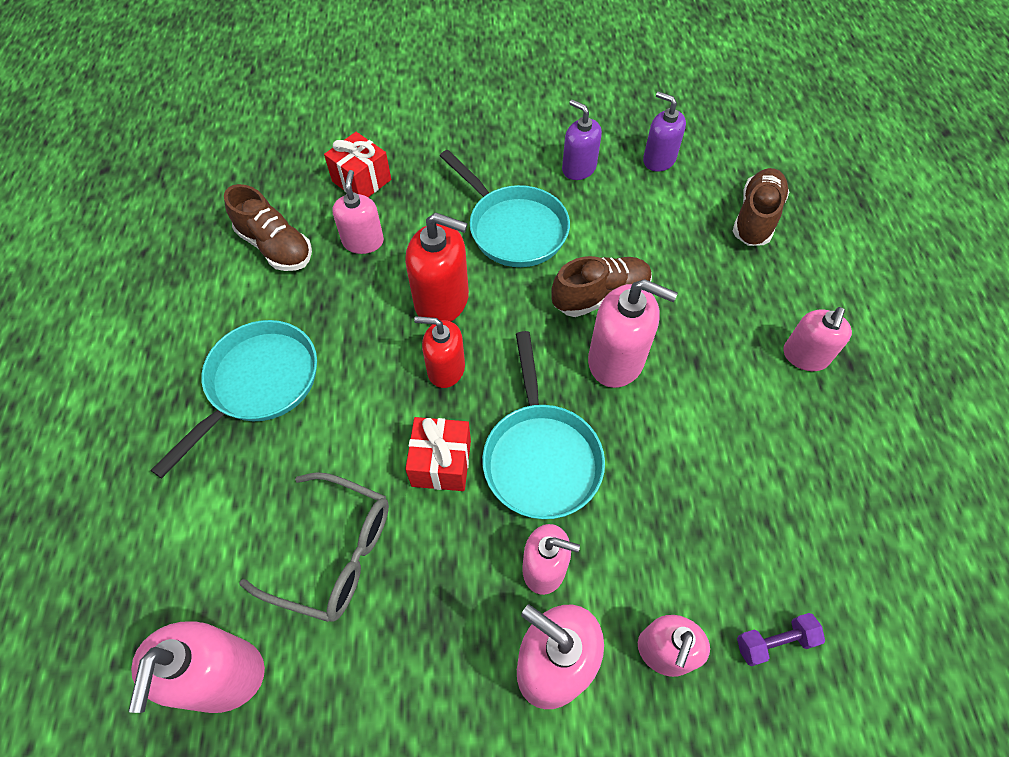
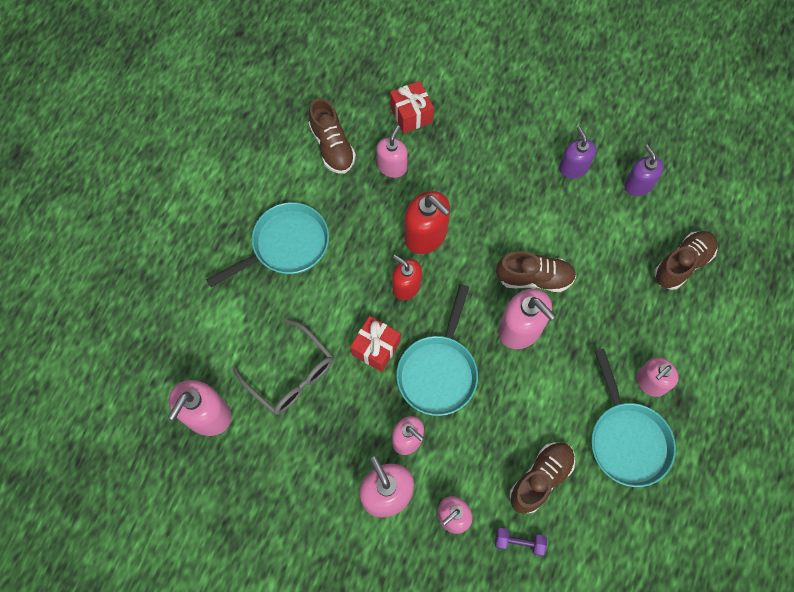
camera: 25 degrees right, 10 degrees up
turquoise pan [440,150,570,267] -> turquoise pan moved to [591,349,676,487]
none -> brown shoe [510,442,575,513]

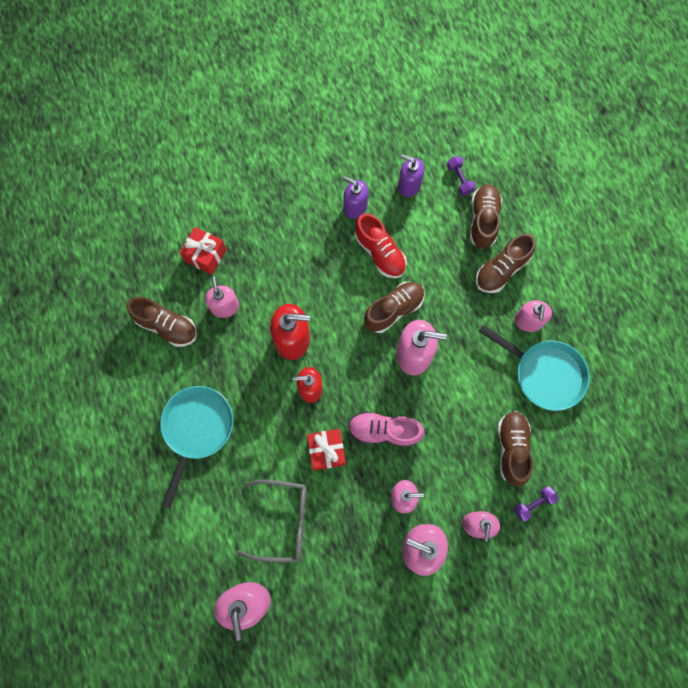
camera: 40 degrees left, 5 degrees up
turquoise pan [396,284,478,416] -> pink shoe [348,411,425,447]
none -> red shoe [355,213,407,278]
none -> purple dumbbell [447,156,475,196]
none -> brown shoe [476,234,536,293]

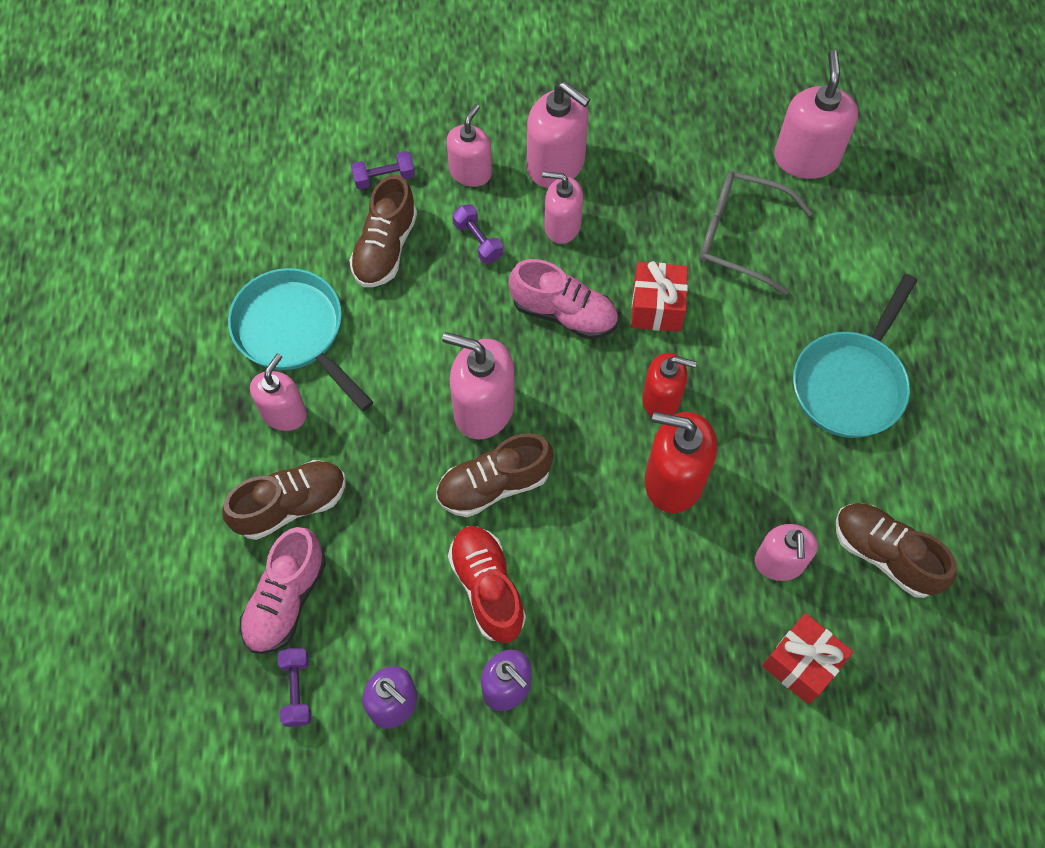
camera: 165 degrees left, 10 degrees down
brown shoe [470,184,502,249] -> pink shoe [240,527,326,654]
none -> purple dumbbell [452,204,503,264]

